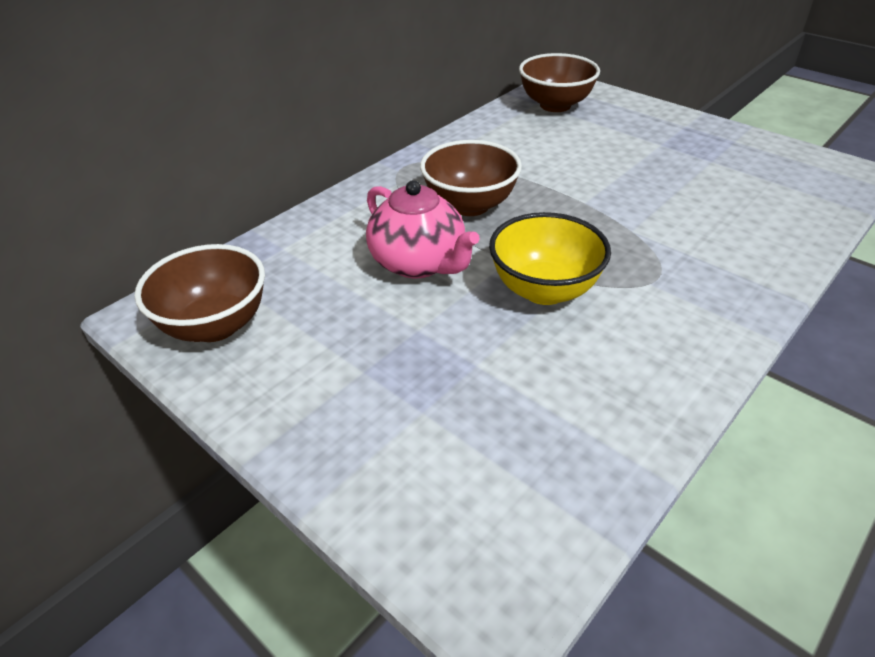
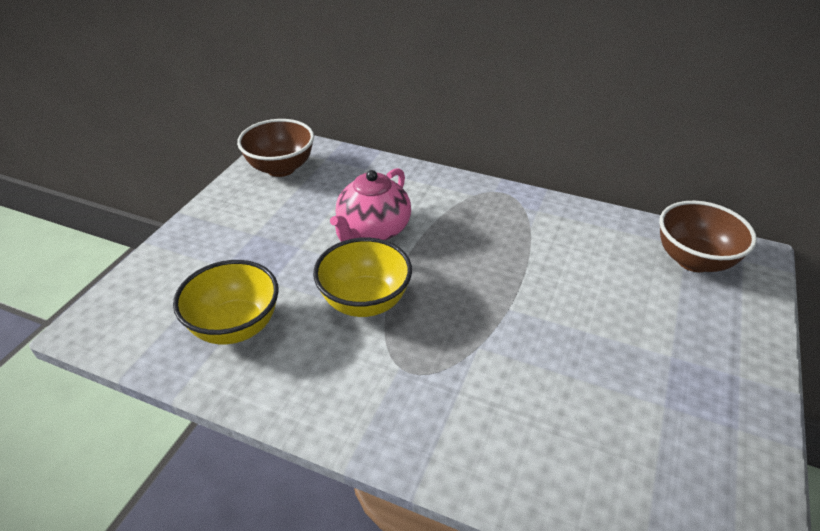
camera: 70 degrees right, 0 degrees up
brown bowl [420,140,522,216] -> none
none -> yellow bowl [173,260,279,344]

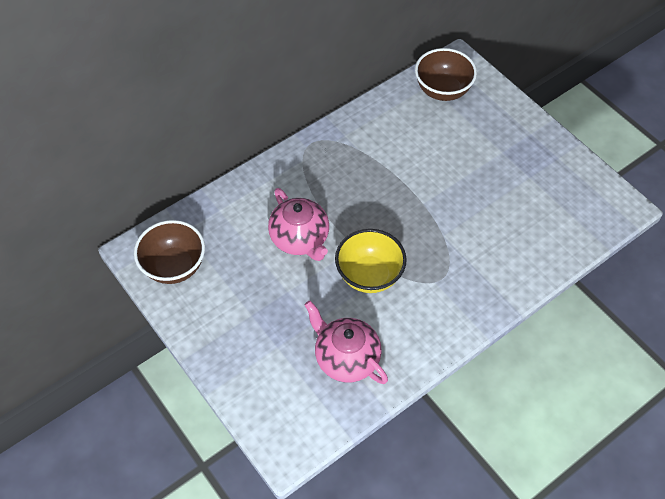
camera: 60 degrees left, 15 degrees up
yellow bowl [173,260,279,344] -> pink teapot [304,301,388,384]

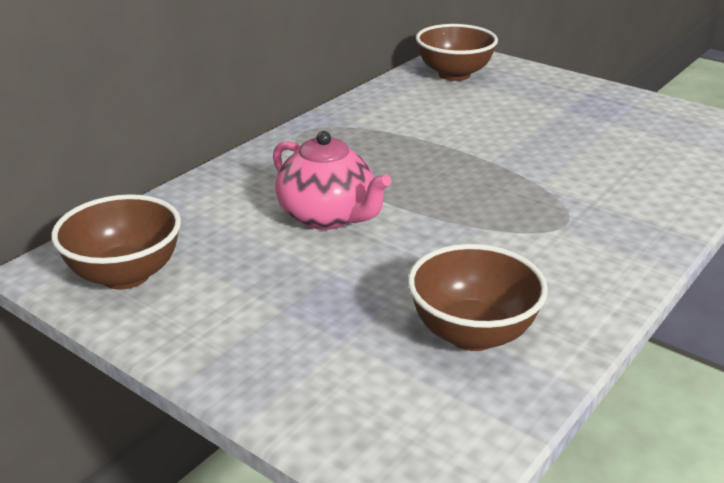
camera: 15 degrees left, 25 degrees down
pink teapot [304,301,388,384] -> brown bowl [408,244,548,351]
yellow bowl [335,229,407,293] -> none

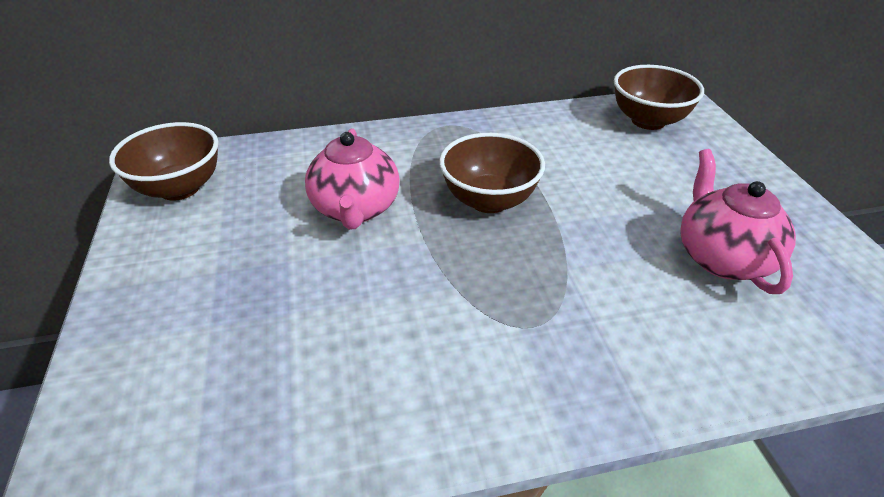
camera: 40 degrees right, 10 degrees up
brown bowl [408,244,548,351] -> brown bowl moved to [439,133,545,213]
none -> pink teapot [680,149,796,294]

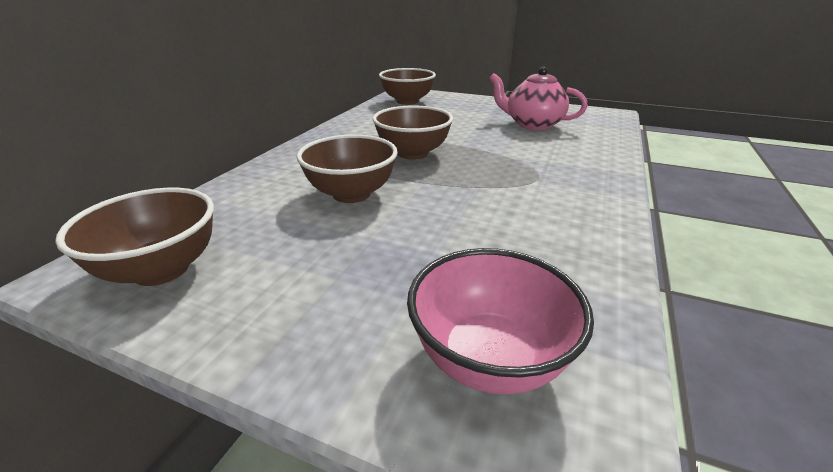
camera: 55 degrees left, 10 degrees down
pink teapot [305,129,400,230] -> brown bowl [297,134,398,203]
none -> pink bowl [407,248,594,394]

